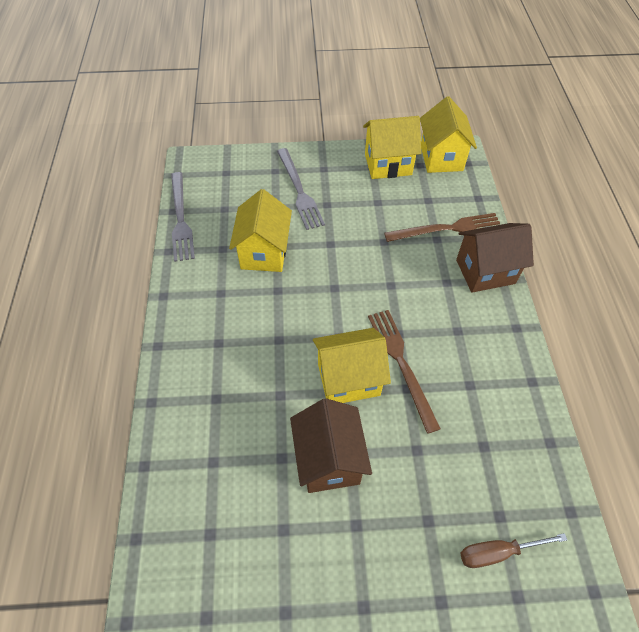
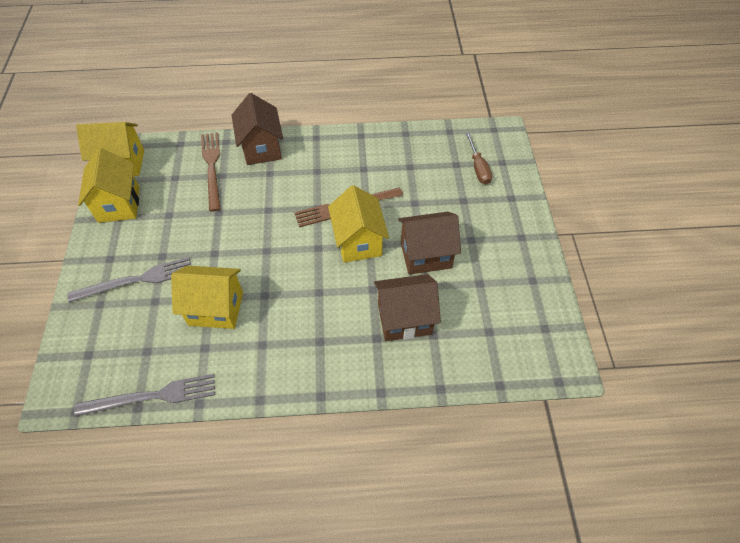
camera: 90 degrees left, 0 degrees up
none -> brown house [374,274,441,341]

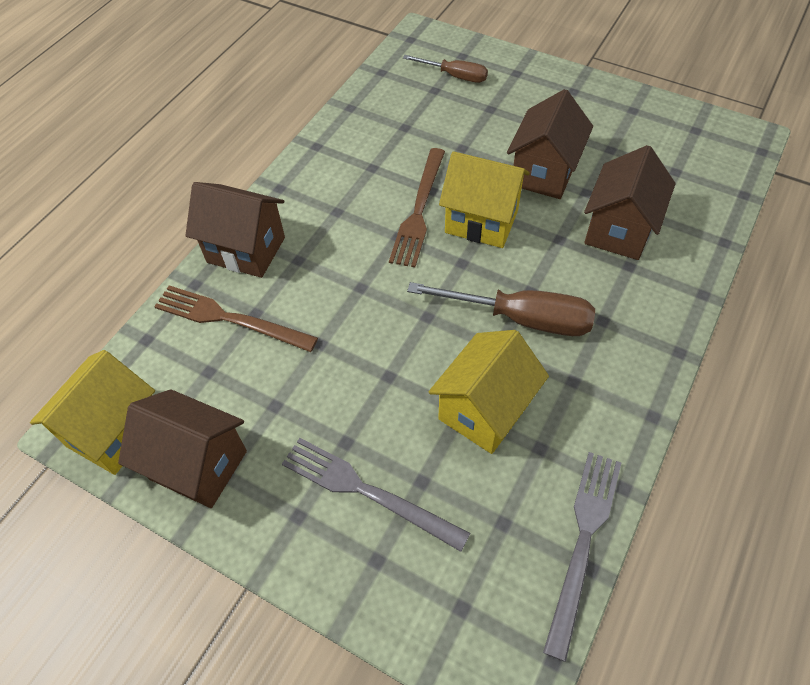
camera: 55 degrees left, 0 degrees up
grey fork [67,257,191,303] -> grey fork turned 75 degrees counterclockwise [282,438,470,552]
yellow house [78,148,139,223] -> brown house [118,389,247,508]
none -> brown screwdriver [407,282,595,336]

